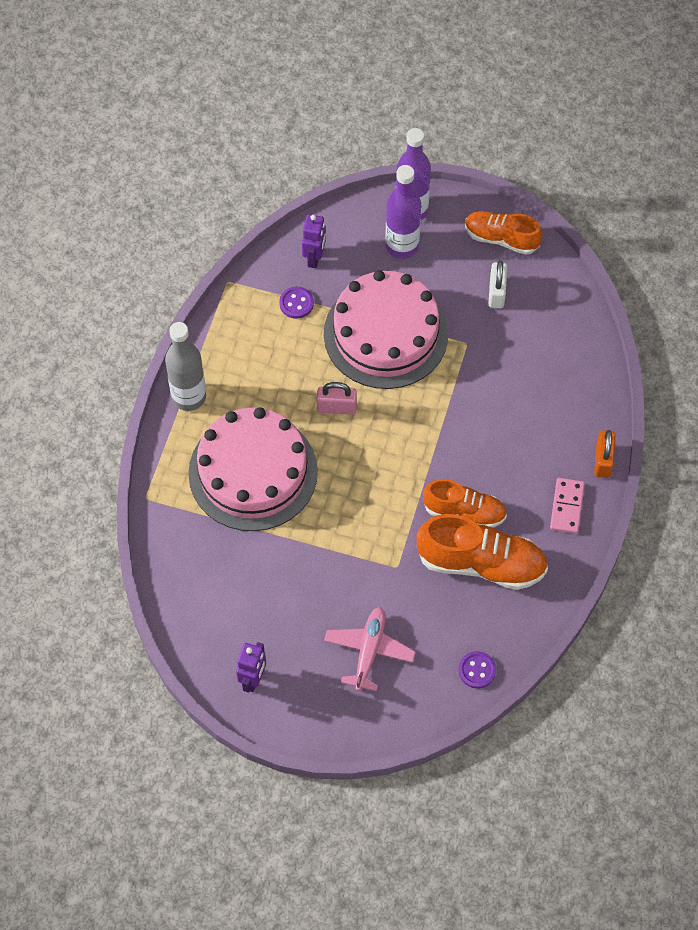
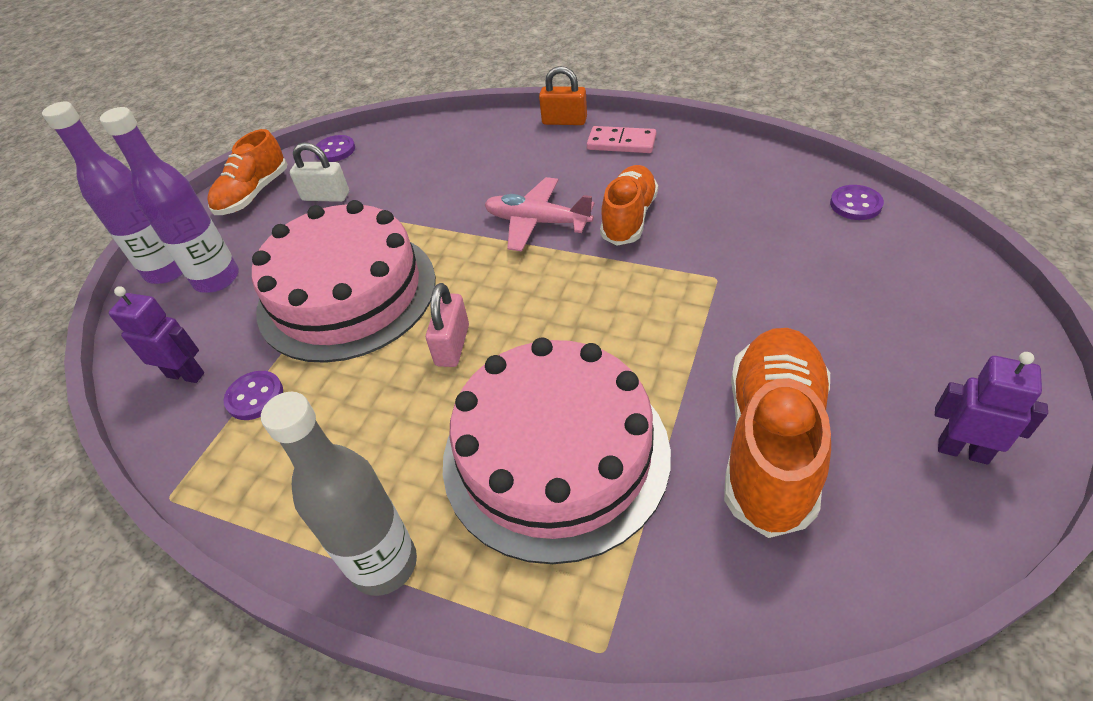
camera: 80 degrees left, 15 degrees down
pink plane [324,607,415,691] -> pink plane moved to [484,177,595,252]
orange shoe [416,514,548,590] -> orange shoe moved to [724,328,831,538]
none -> purple button [315,135,355,162]

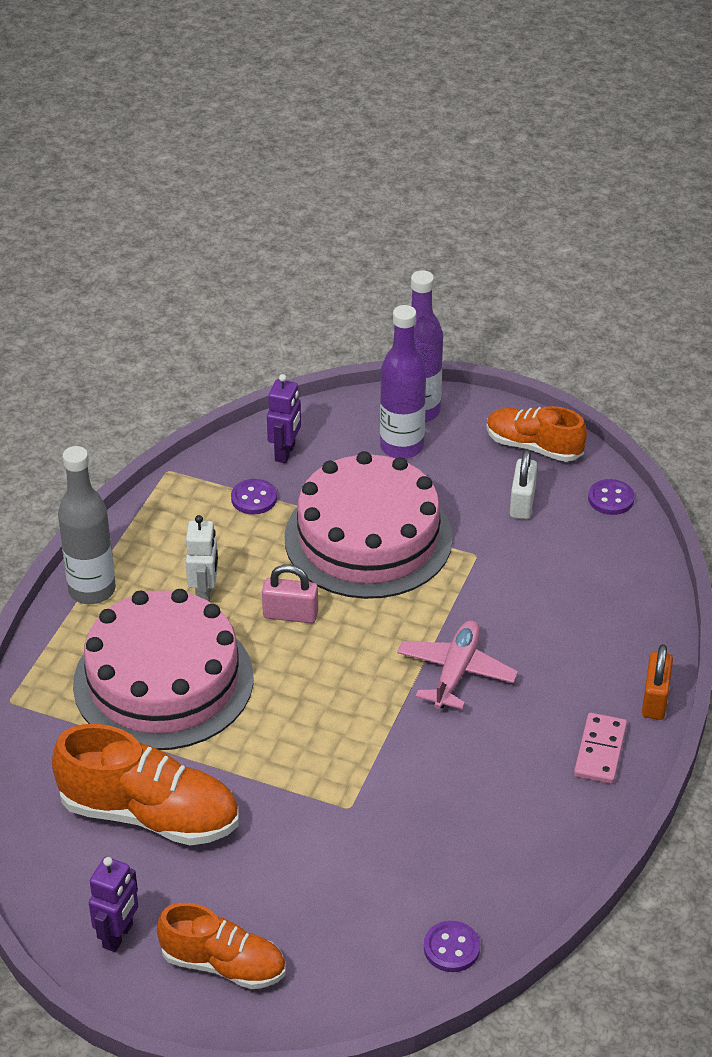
camera: 85 degrees right, 5 degrees down
orange shoe [600,165,658,246] -> orange shoe moved to [157,903,285,989]
none -> white robot [186,515,218,602]

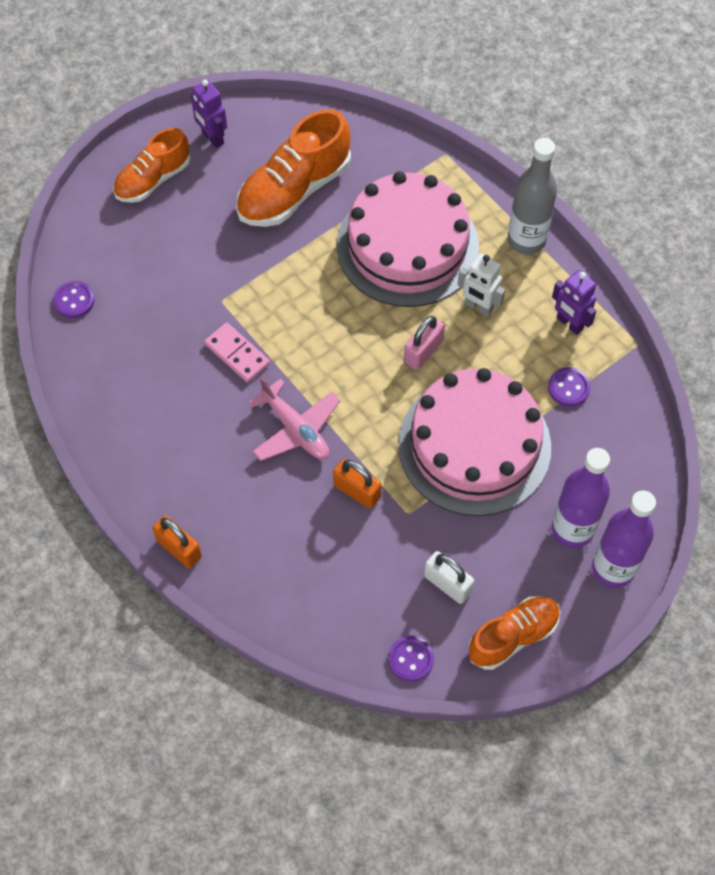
camera: 120 degrees right, 20 degrees up
purple robot [267,374,301,463] -> purple robot moved to [552,270,596,335]
pink domino [574,713,627,784] -> pink domino moved to [204,323,270,383]
none -> orange padlock [333,459,381,509]

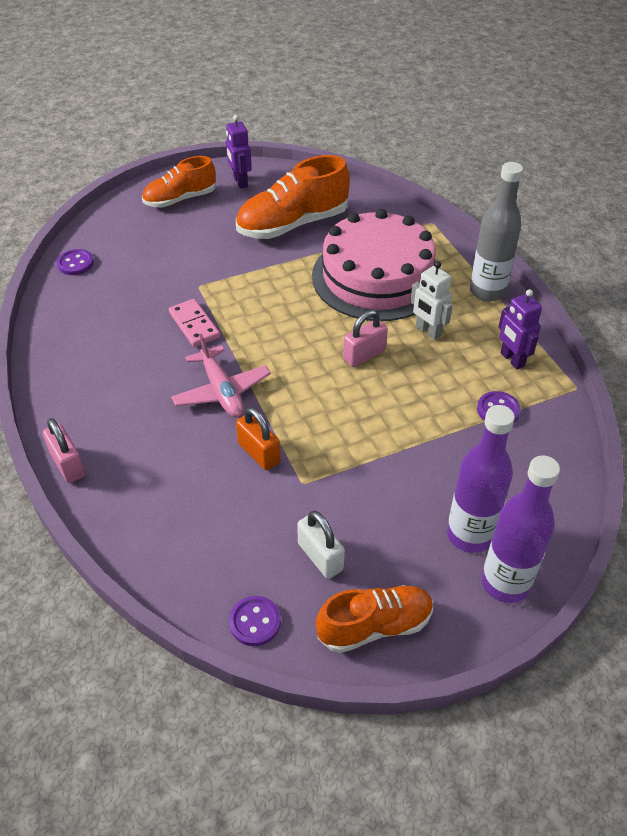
camera: 15 degrees right, 15 degrees down
orange padlock [153,515,202,568] -> pink padlock [43,418,85,483]
pink cake [398,368,551,516] -> none

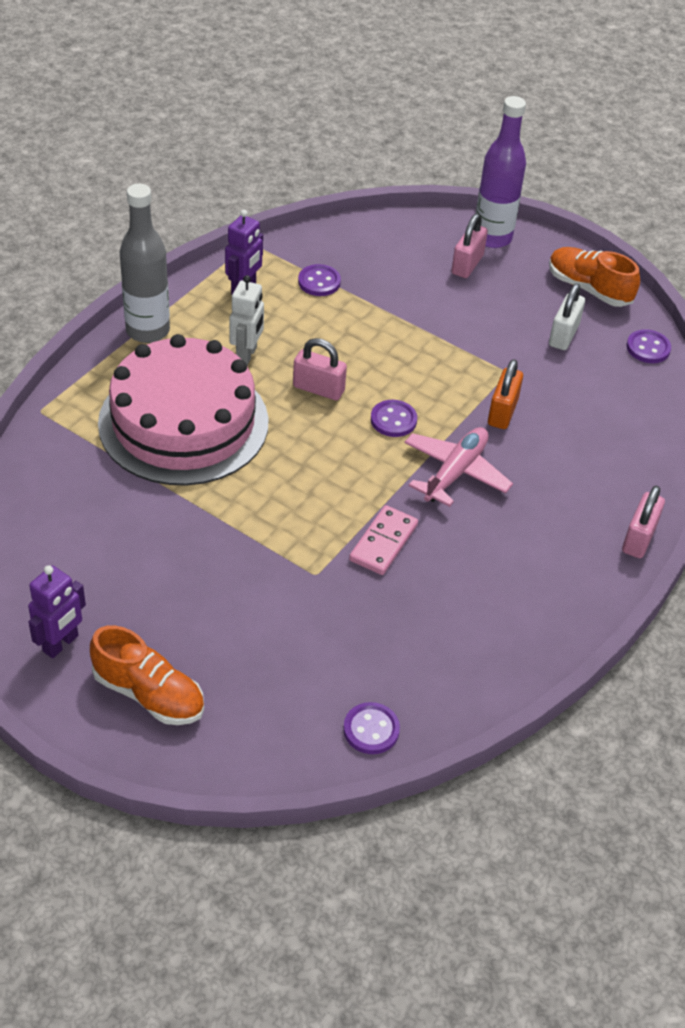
camera: 125 degrees left, 0 degrees up
orange shoe [236,155,350,239] -> none
purple bottle [447,405,515,553] -> pink padlock [451,214,488,278]
none -> purple button [371,400,417,437]

